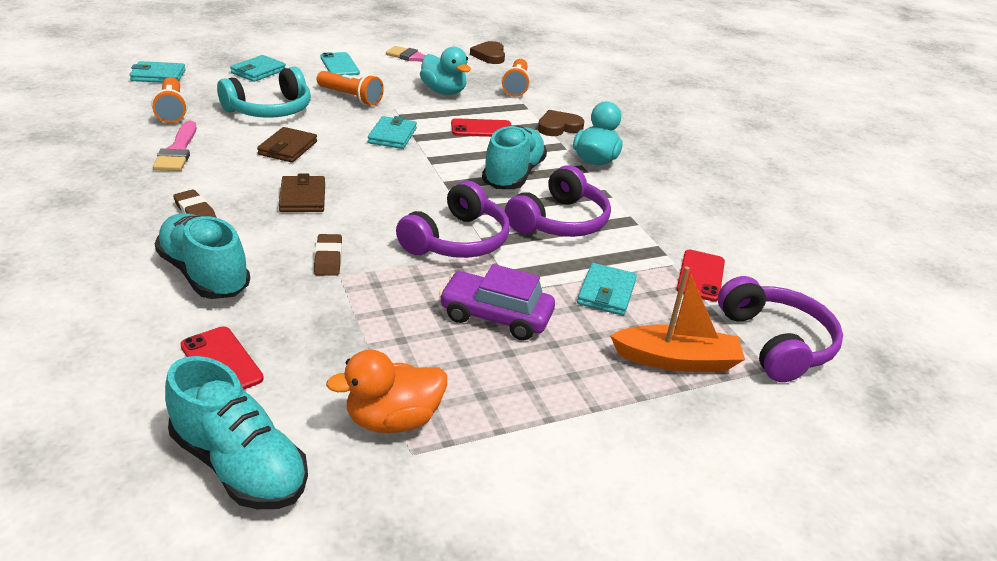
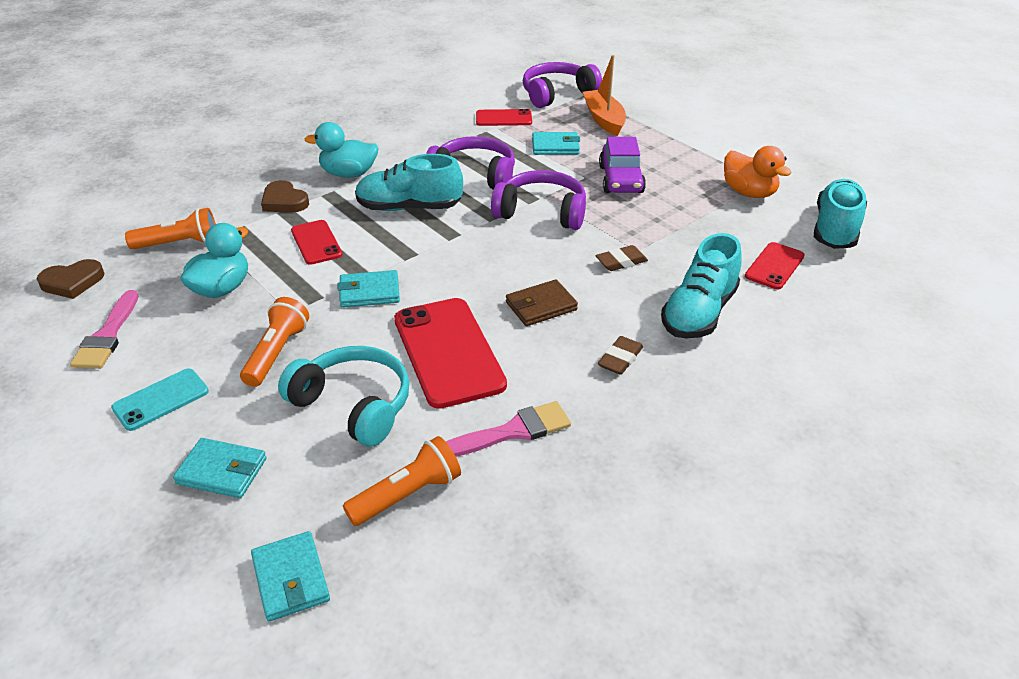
camera: 105 degrees left, 5 degrees up
brown wallet [257,127,317,163] -> red phone [394,298,507,409]

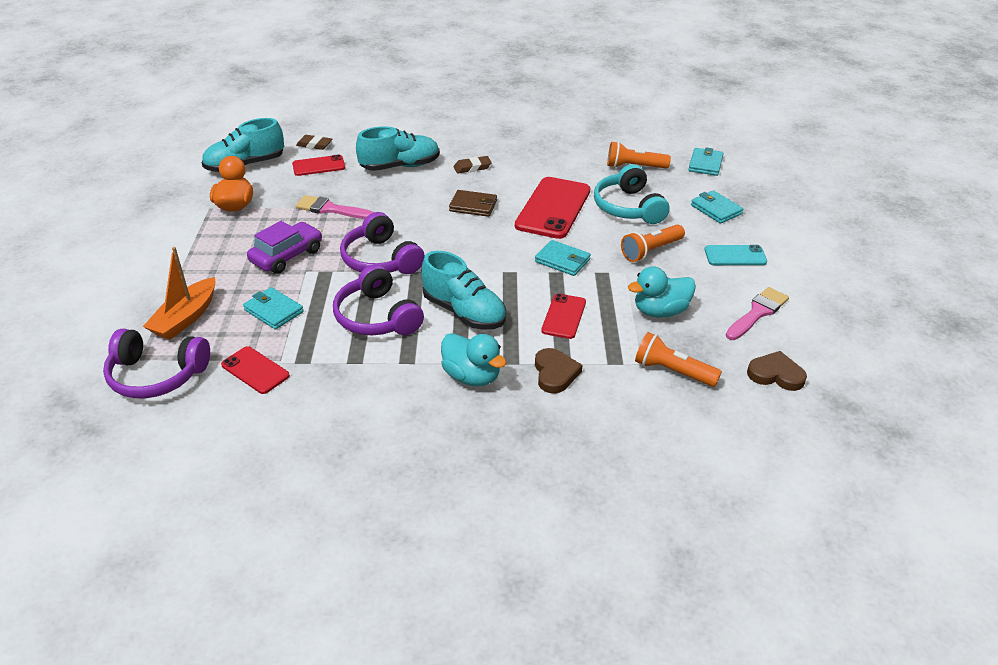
camera: 140 degrees left, 0 degrees up
pink brush [446,401,571,457] -> pink brush moved to [295,195,374,219]
brown eraser [595,245,648,271] -> brown eraser moved to [296,135,332,150]

